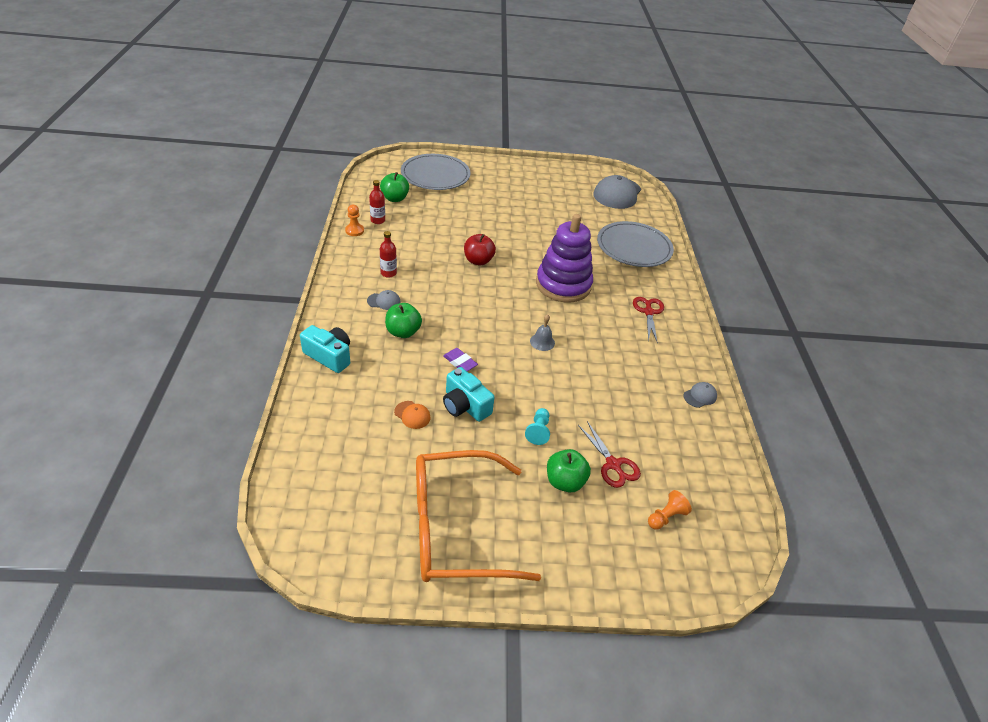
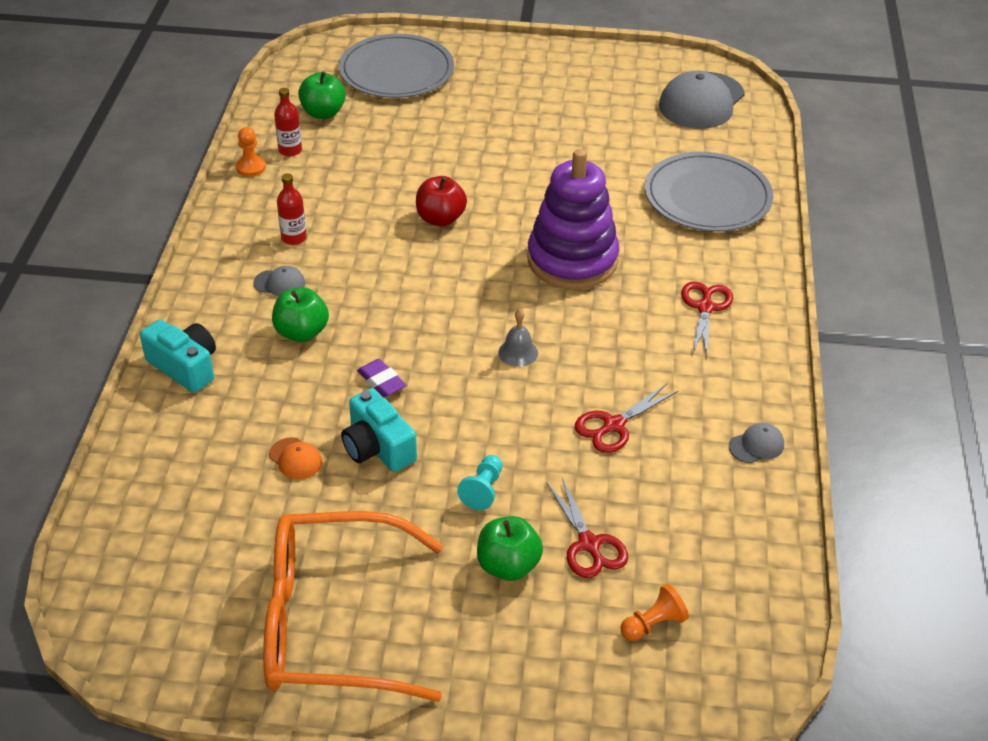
camera: 10 degrees right, 0 degrees up
none -> red scissors [574,384,678,453]

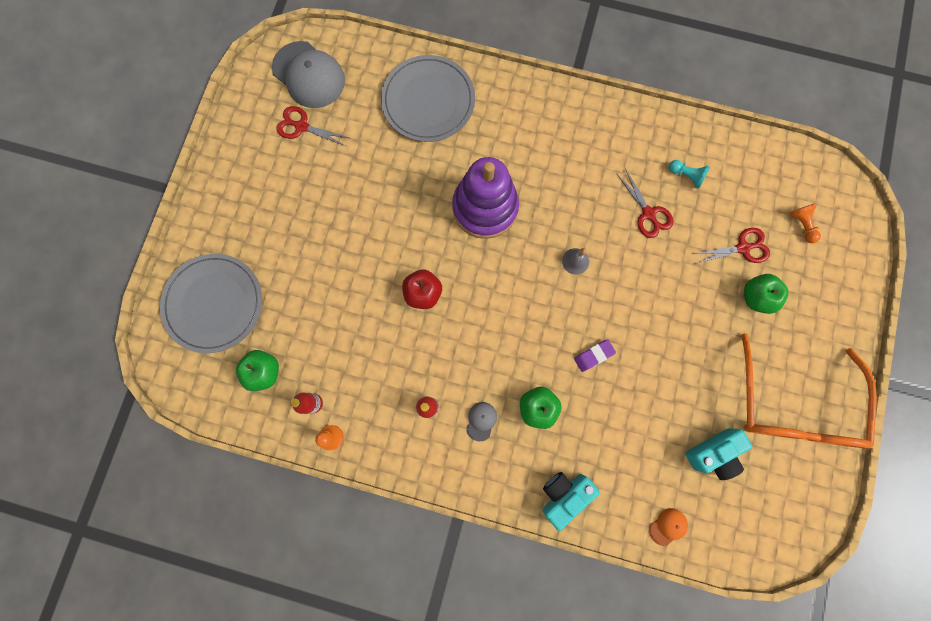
camera: 80 degrees left, 35 degrees up
orange cap [269,437,322,480] -> orange cap moved to [649,508,688,546]
turquoise camera [341,388,417,472] -> turquoise camera moved to [685,428,752,480]
turquoise pawn [457,455,502,510] -> turquoise pawn moved to [669,160,710,189]
red scissors [681,281,733,358] -> red scissors moved to [277,106,349,146]
grey cap [729,423,784,463] -> none

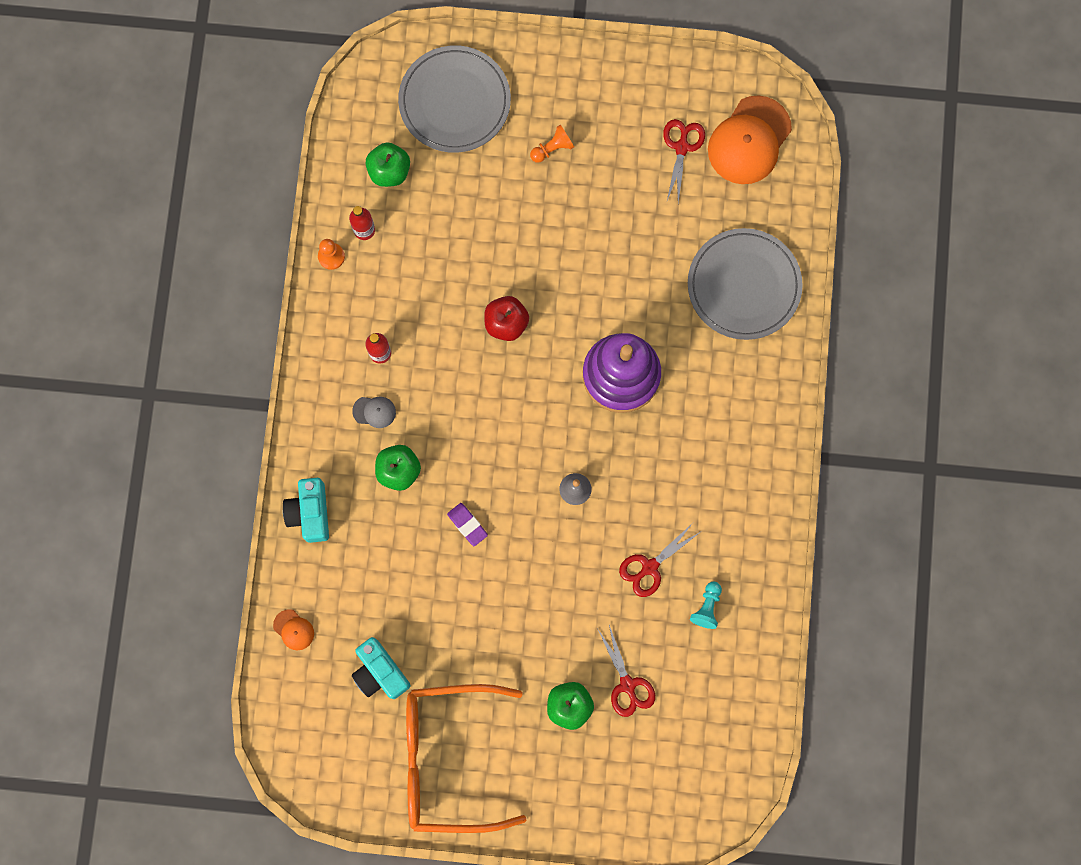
camera: 80 degrees right, 0 degrees up
grey cap [272,41,345,108] -> orange cap [708,95,792,184]
turquoise camera [542,472,600,531] -> turquoise camera turned 135 degrees counterclockwise [283,478,329,543]
orange pawn [789,203,821,243] -> orange pawn moved to [530,125,574,163]

